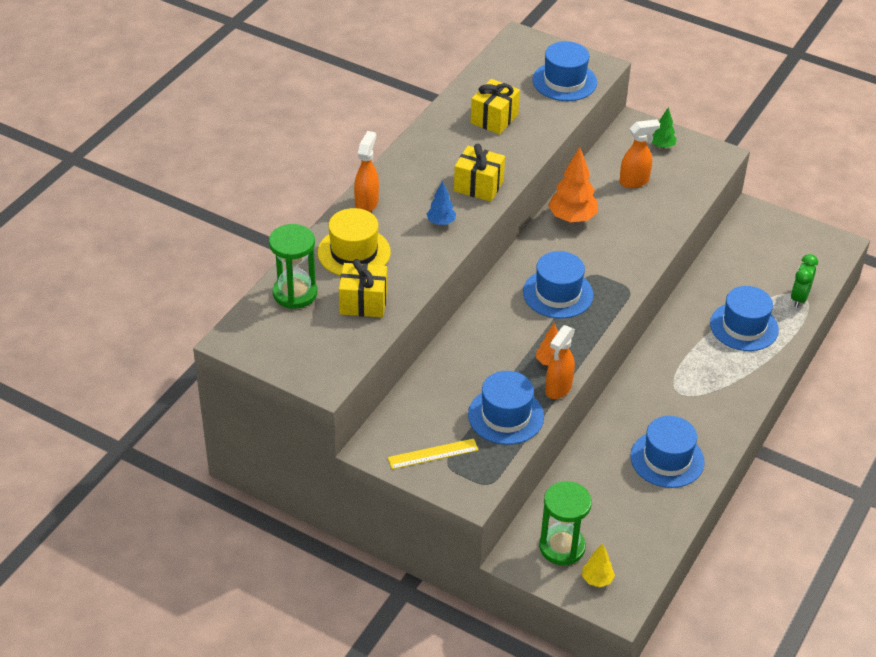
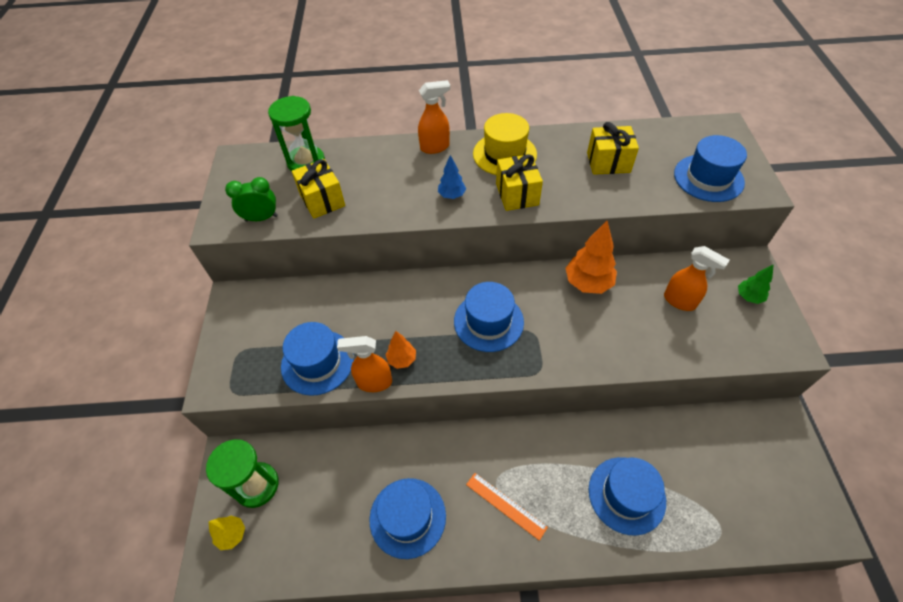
camera: 60 degrees right, 10 degrees up
yellow hat [318,208,391,276] -> yellow hat moved to [473,113,537,175]
yellow ruler [388,438,479,469] -> none
green clock [791,254,818,308] -> green clock moved to [225,177,278,222]
none -> orange ruler [466,473,548,541]

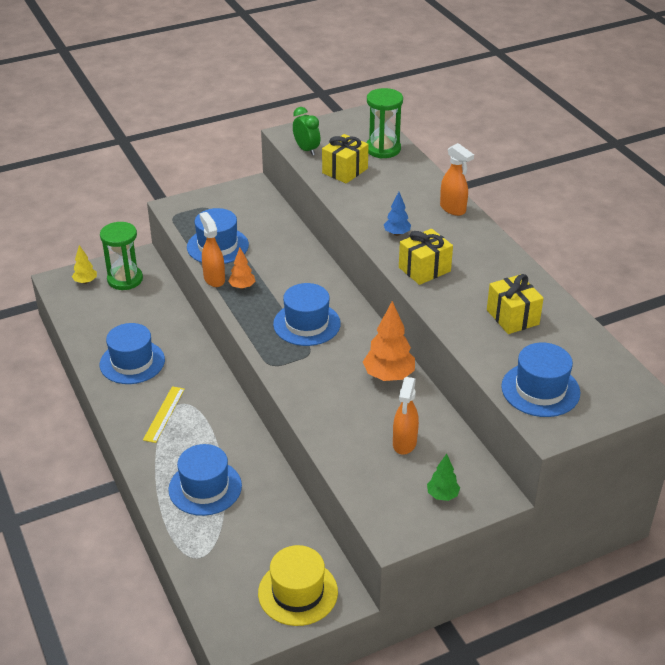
camera: 65 degrees right, 15 degrees down
orange ruler [466,473,548,541] -> yellow ruler [143,386,185,443]
yellow hat [473,113,537,175] -> yellow hat moved to [258,545,338,626]

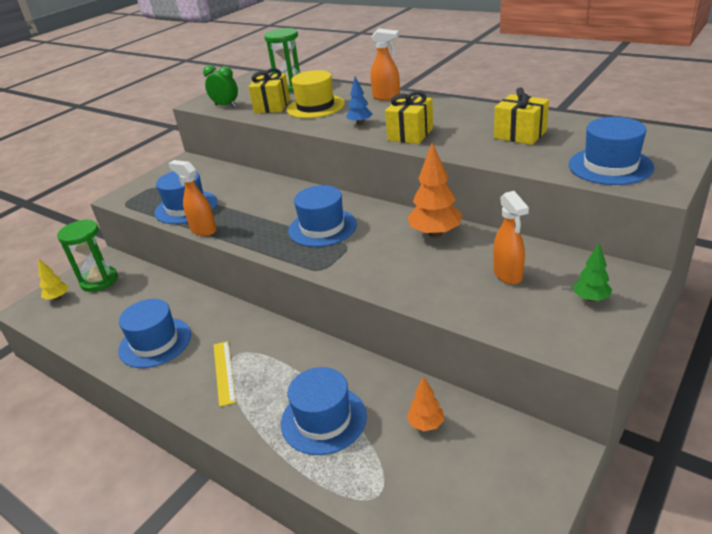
camera: 25 degrees left, 5 degrees down
orange tree [228,248,255,289] -> orange tree moved to [407,376,444,431]
yellow hat [258,545,338,626] -> yellow hat moved to [287,70,345,118]

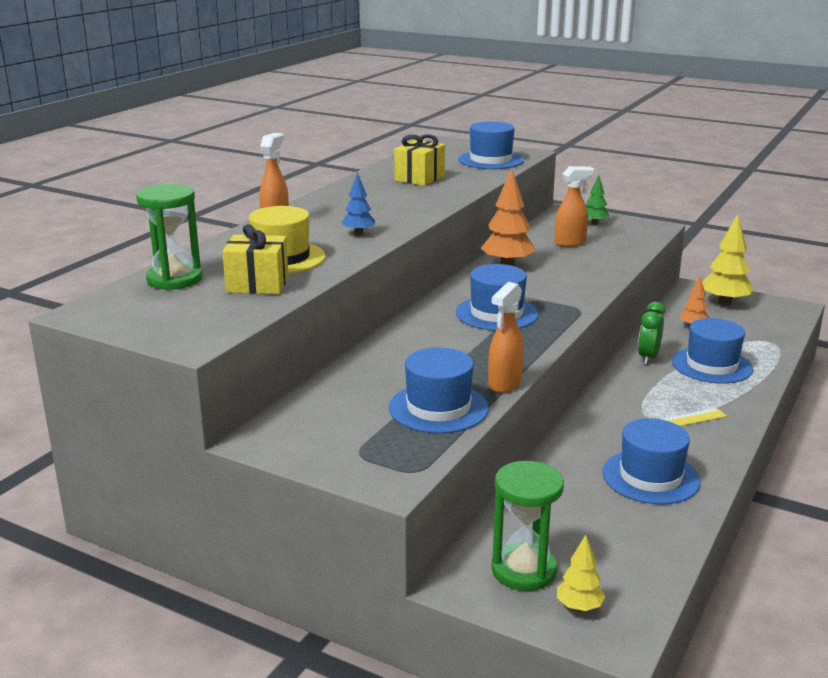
camera: 100 degrees left, 10 degrees down
green clock [203,65,238,107] -> green clock moved to [638,302,665,365]
yellow gift [385,91,433,144] -> none
none -> yellow tree [702,214,754,306]

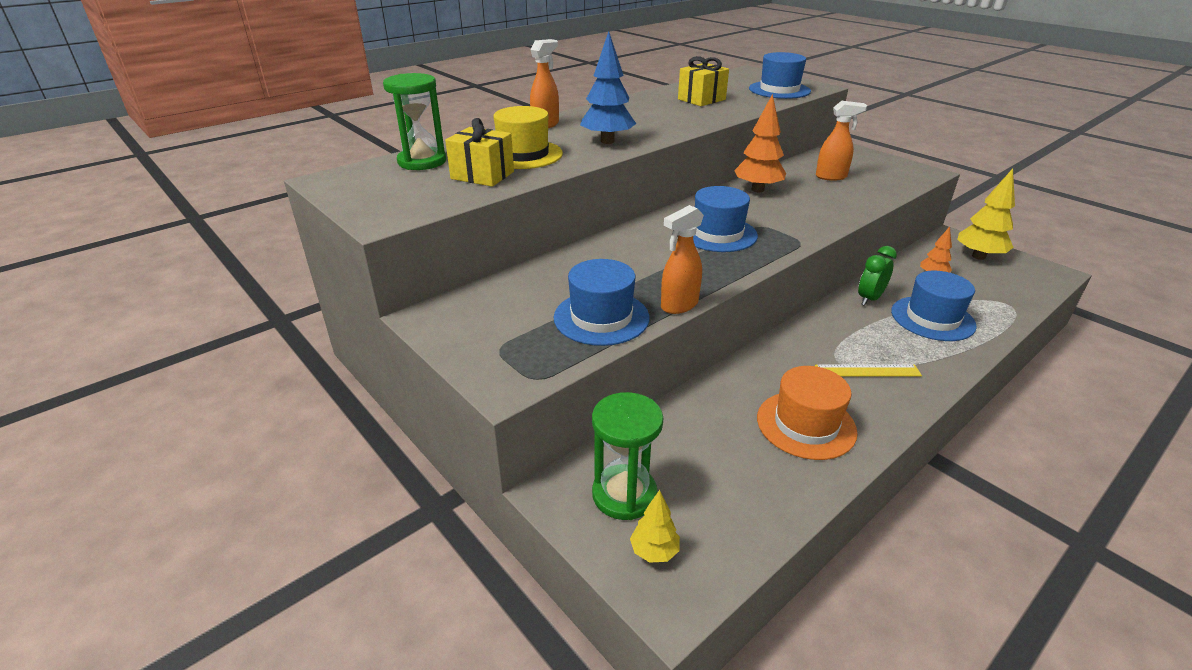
camera: 20 degrees right, 10 degrees up
blue tree [342,172,376,235] -> blue tree [580,31,636,144], size x1.78
green tree [586,175,609,225] -> none
blue hat [602,418,700,504] -> orange hat [757,366,858,460]

